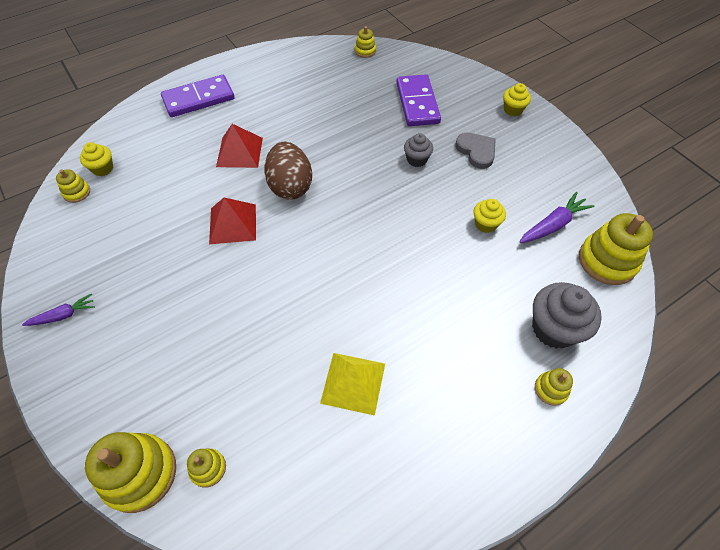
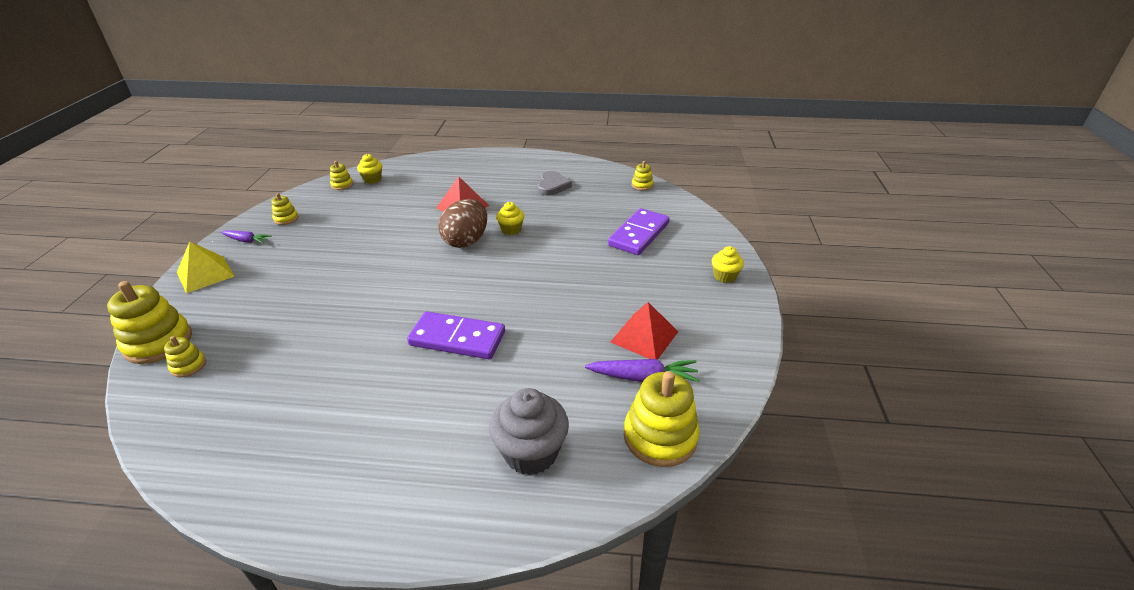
camera: 40 degrees right, 20 degrees down
purple domino [161,75,235,117] -> purple domino moved to [407,311,505,359]
red pyramid [209,197,256,244] -> red pyramid moved to [610,302,678,360]
yellow pyramid [320,353,385,416] -> yellow pyramid moved to [177,241,234,293]
grey cupcake [404,133,433,167] -> none
grey heart [455,133,496,169] -> grey heart moved to [538,171,572,196]
yellow cupcake [474,199,506,233] -> yellow cupcake moved to [496,202,524,235]
yellow stacking toy [535,368,573,406] -> yellow stacking toy moved to [271,193,298,225]

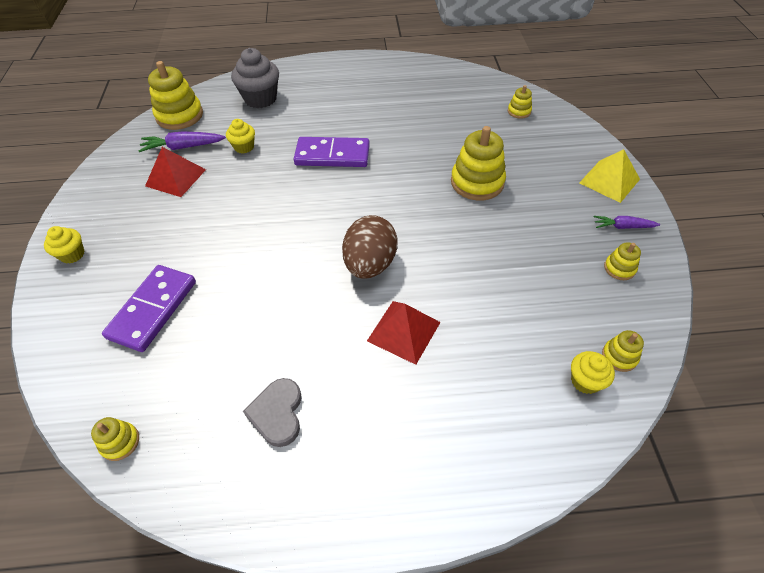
camera: 170 degrees right, 15 degrees up
yellow stacking toy [107,281,192,364] -> yellow stacking toy moved to [451,126,506,201]
yellow cupcake [496,202,524,235] -> yellow cupcake moved to [226,119,255,154]

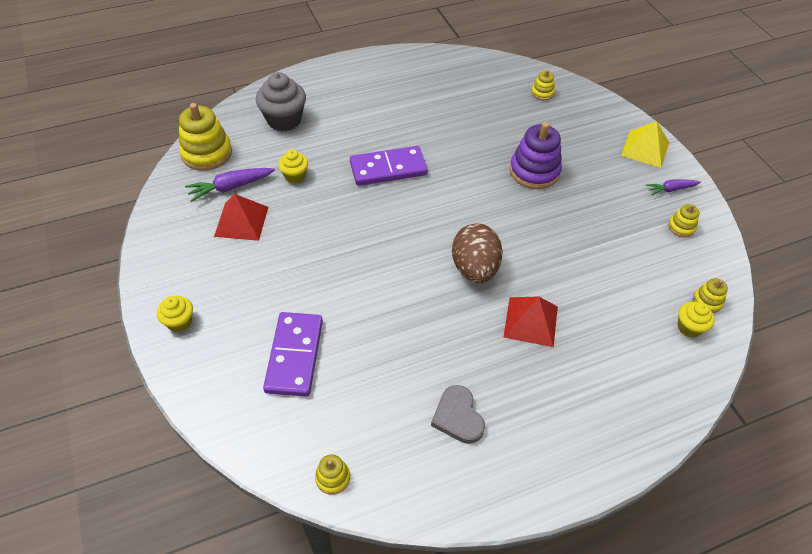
camera: 20 degrees left, 0 degrees up
yellow stacking toy [451,126,506,201] -> purple stacking toy [510,122,562,189]

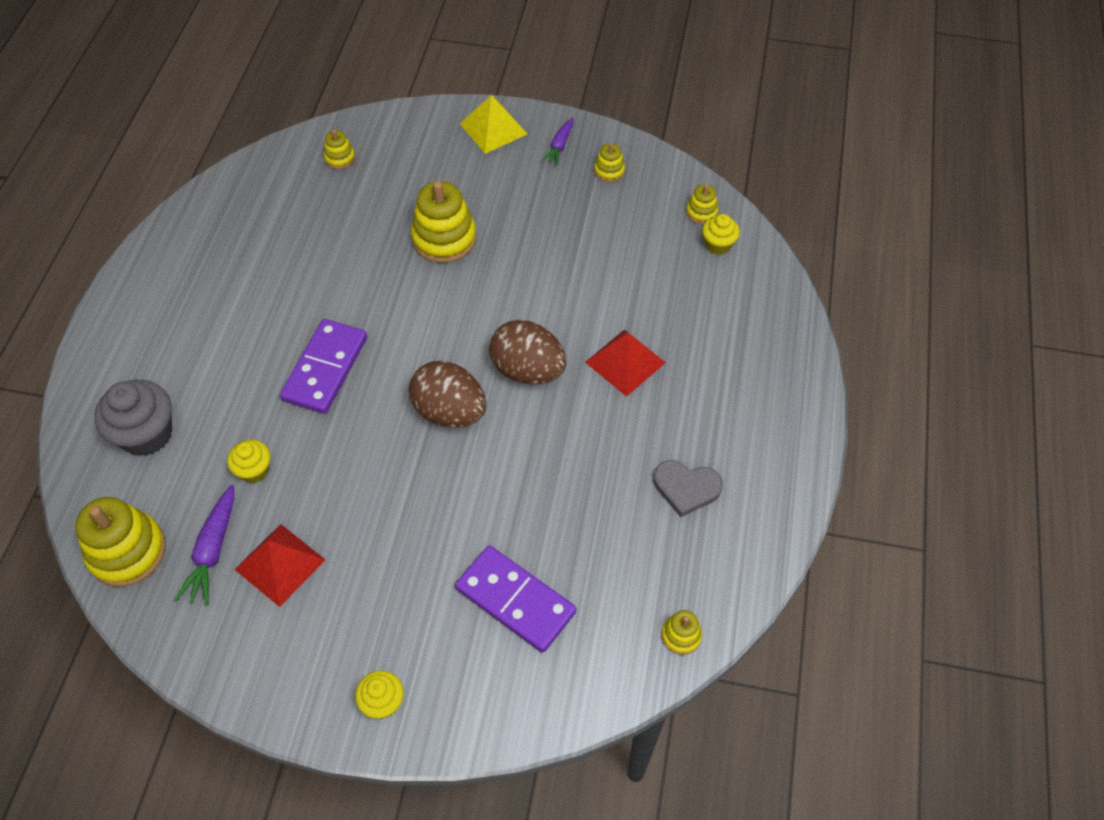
camera: 55 degrees left, 5 degrees up
purple stacking toy [510,122,562,189] -> yellow stacking toy [411,181,476,263]
none -> brown egg [409,361,486,428]

